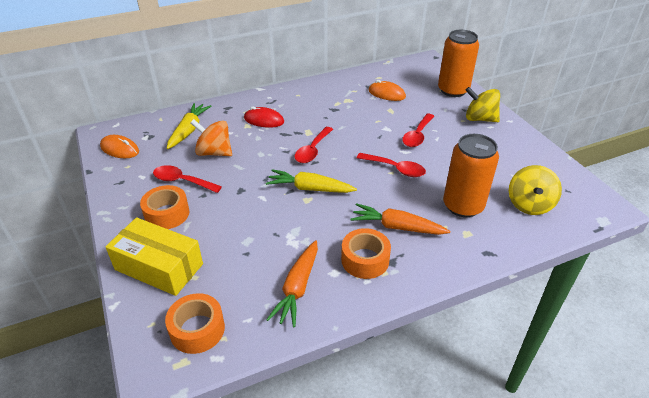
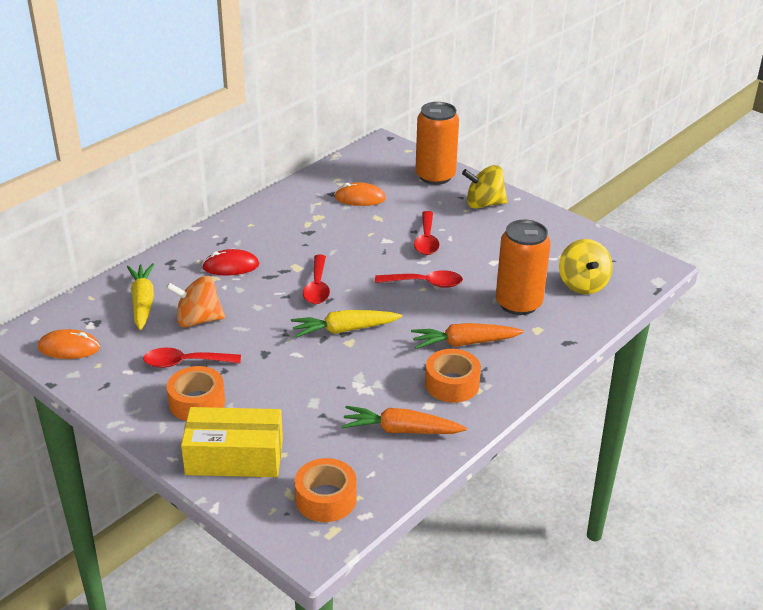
camera: 25 degrees left, 5 degrees down
orange carrot [266,240,318,327] -> orange carrot turned 105 degrees clockwise [342,406,467,434]

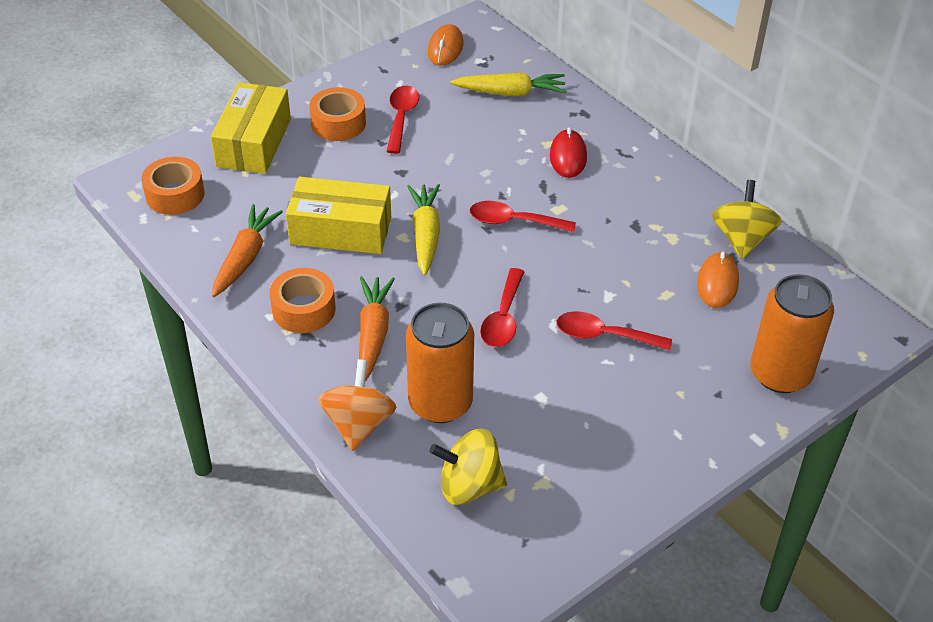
camera: 100 degrees right, 10 degrees up
orange spinning top [166,276,225,327] -> orange spinning top moved to [318,359,397,451]
yellow spinning top [462,165,508,209] -> yellow spinning top moved to [712,180,782,259]
none -> yellow box [286,177,391,254]

